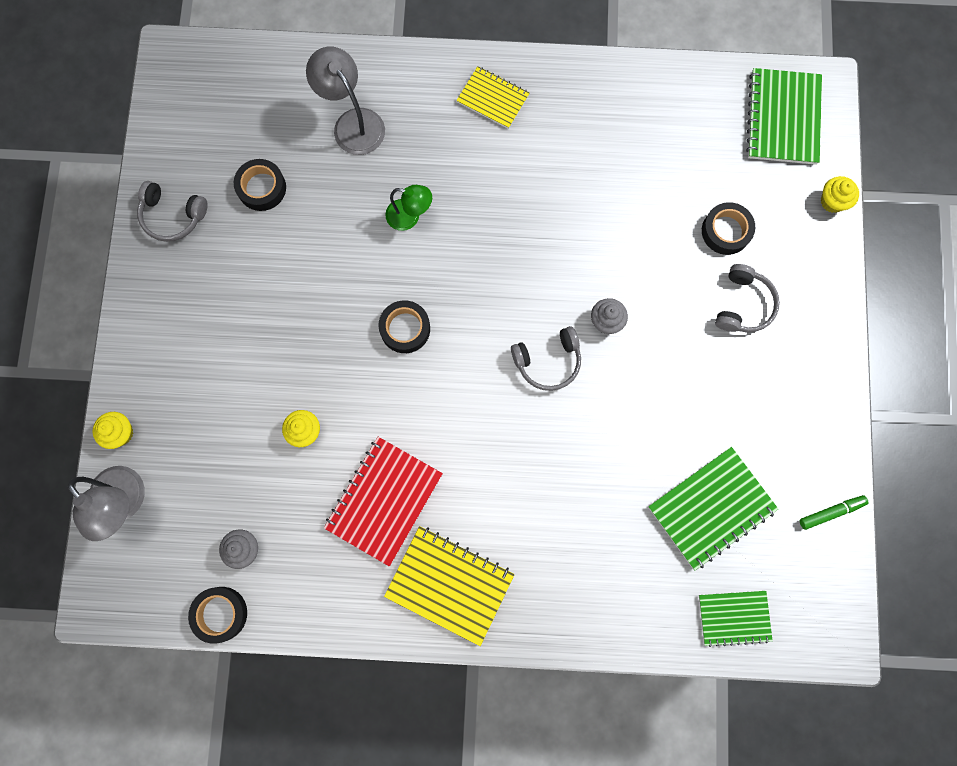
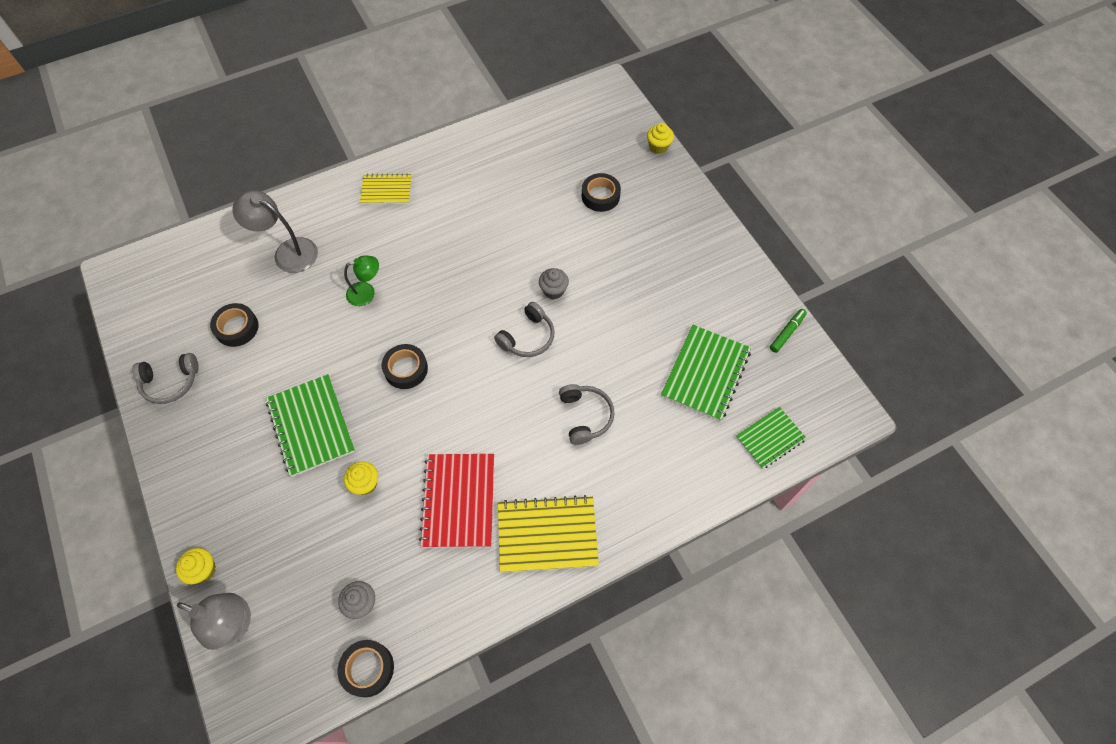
camera: 30 degrees left, 15 degrees down
grey headphones [715,264,780,332] -> grey headphones moved to [559,384,615,445]
green notebook [746,68,822,165] -> green notebook moved to [266,374,355,477]

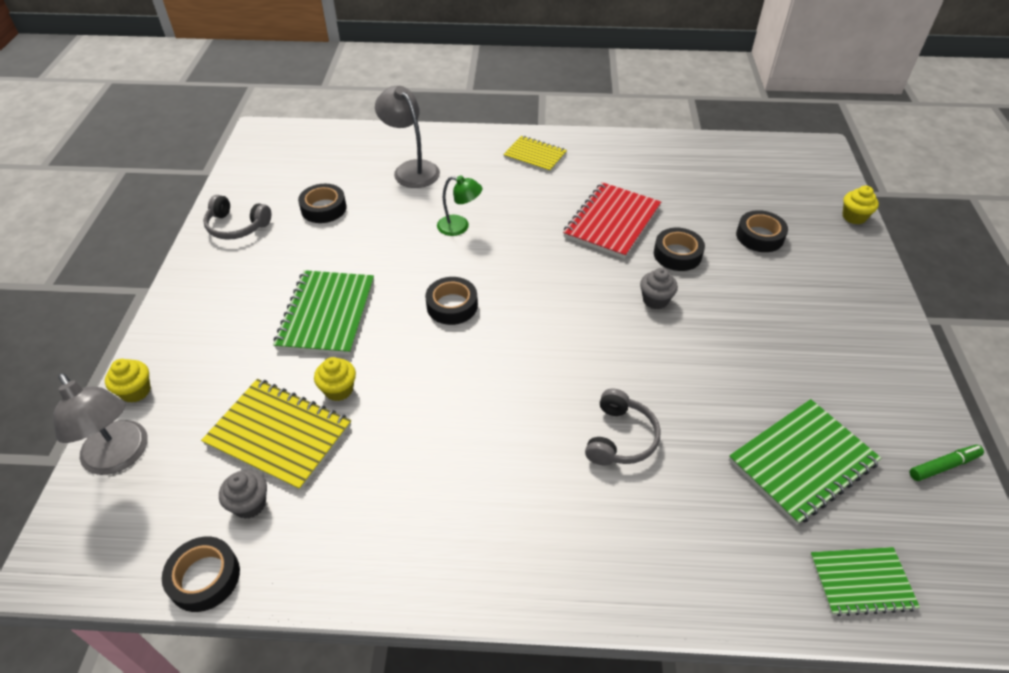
camera: 30 degrees right, 15 degrees down
red notebook [419,454,494,548] -> red notebook moved to [563,182,661,259]
grey headphones [494,302,555,357] -> none
yellow notebook [498,495,599,573] -> yellow notebook moved to [201,379,351,491]
none -> black tape [654,228,705,271]

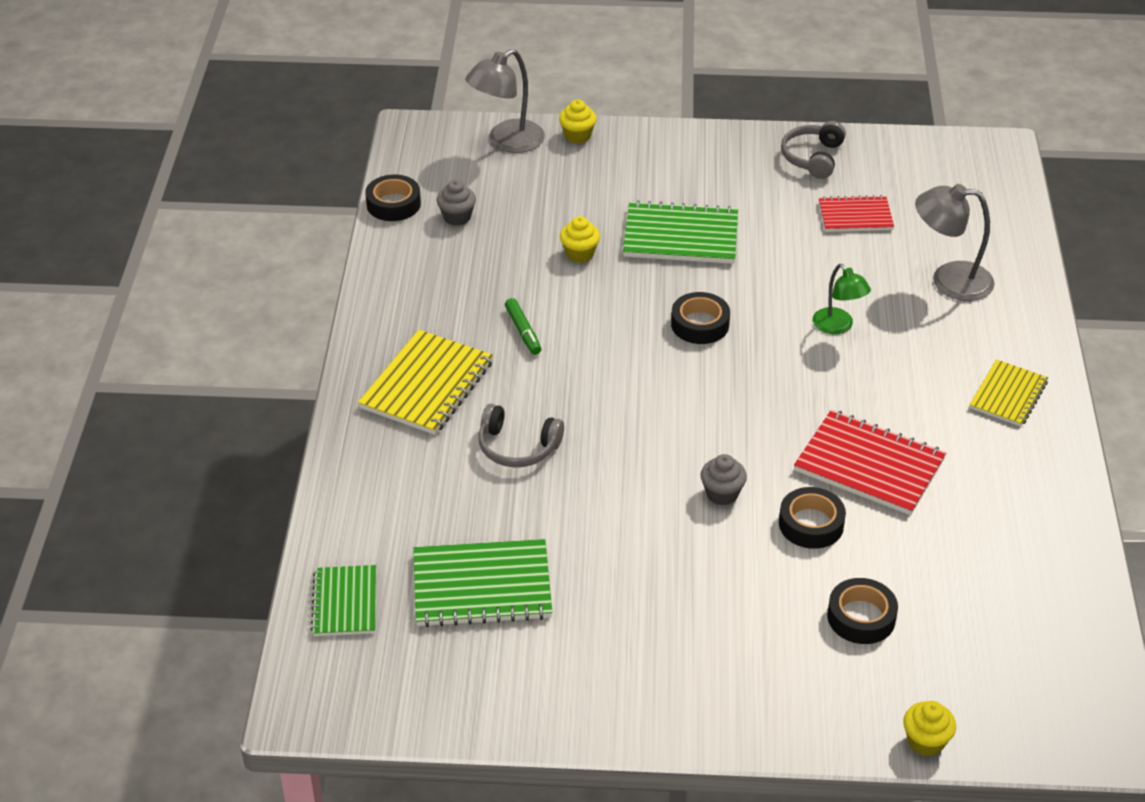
camera: 90 degrees right, 5 degrees down
yellow notebook [201,379,351,491] -> yellow notebook moved to [358,330,493,435]
black tape [298,184,347,223] -> red notebook [819,195,894,232]
grey lamp [375,86,440,188] -> grey lamp turned 135 degrees counterclockwise [915,184,995,301]
green lamp [437,175,482,236] -> green lamp turned 45 degrees counterclockwise [813,264,871,334]
green notebook [729,399,881,525] -> green notebook turned 60 degrees counterclockwise [413,539,552,627]
green marker [910,445,984,481] -> green marker moved to [505,298,541,355]

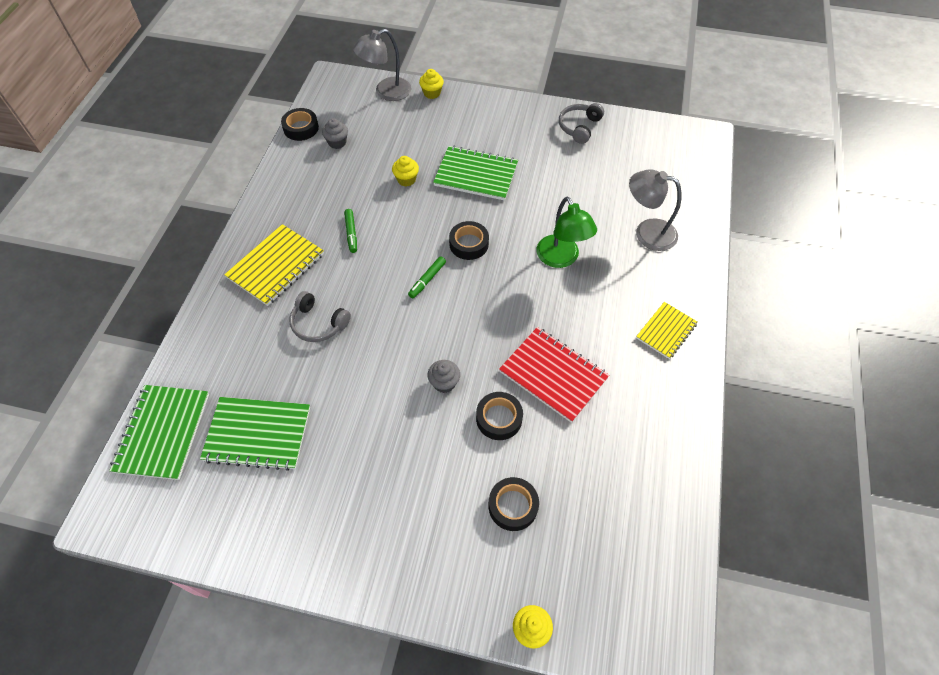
camera: 10 degrees right, 15 degrees up
green notebook [310,565,376,636] -> green notebook [109,385,209,480], size x1.59
green lamp [813,264,871,334] -> green lamp [537,196,597,268], size x1.54
red notebook [819,195,894,232] -> none
none -> green marker [408,256,446,298]

